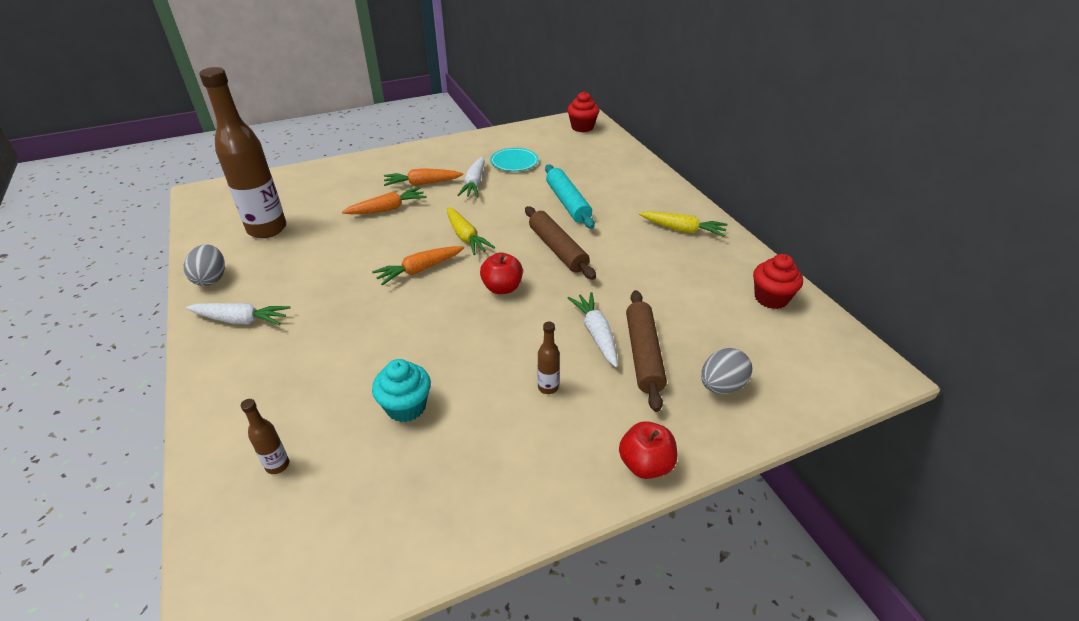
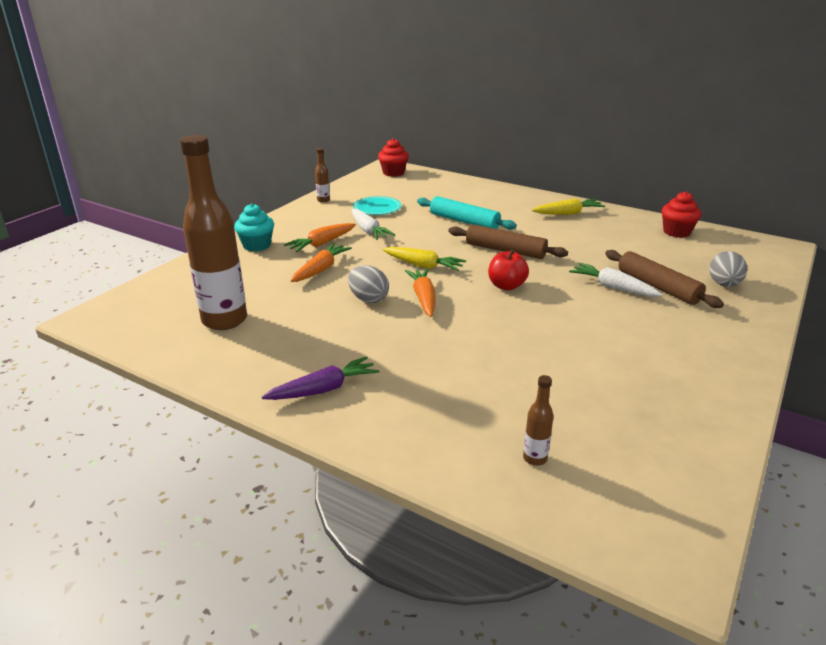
camera: 35 degrees left, 10 degrees down
grey egg [184,244,225,286] -> grey egg moved to [348,265,389,303]
white carrot [186,303,291,325] -> purple carrot [262,356,379,400]
orange carrot [372,246,464,285] -> orange carrot turned 150 degrees clockwise [405,268,436,317]
turquoise cupcake [372,359,431,422] -> turquoise cupcake moved to [234,204,274,252]
brown bottle [538,322,560,394] -> brown bottle moved to [315,148,330,203]
red apple [619,421,677,479] -> none

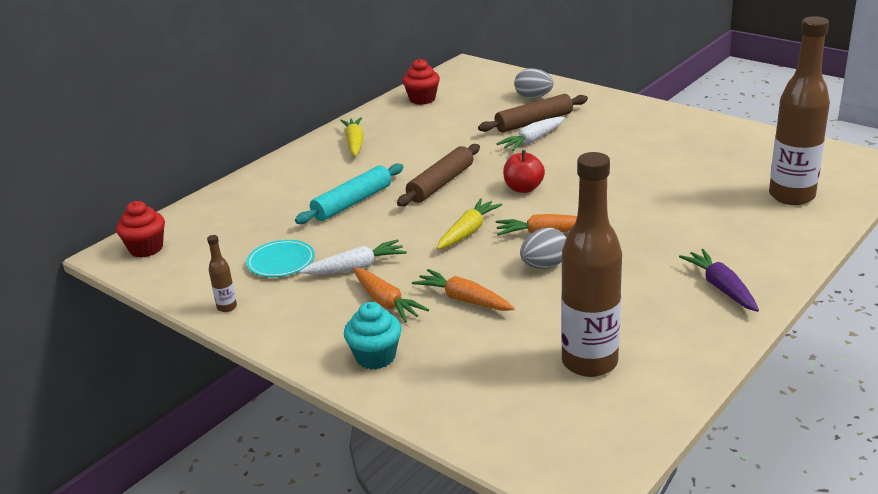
camera: 80 degrees left, 0 degrees up
brown bottle [523,375,553,466] -> brown bottle [769,16,830,205], size x2.48

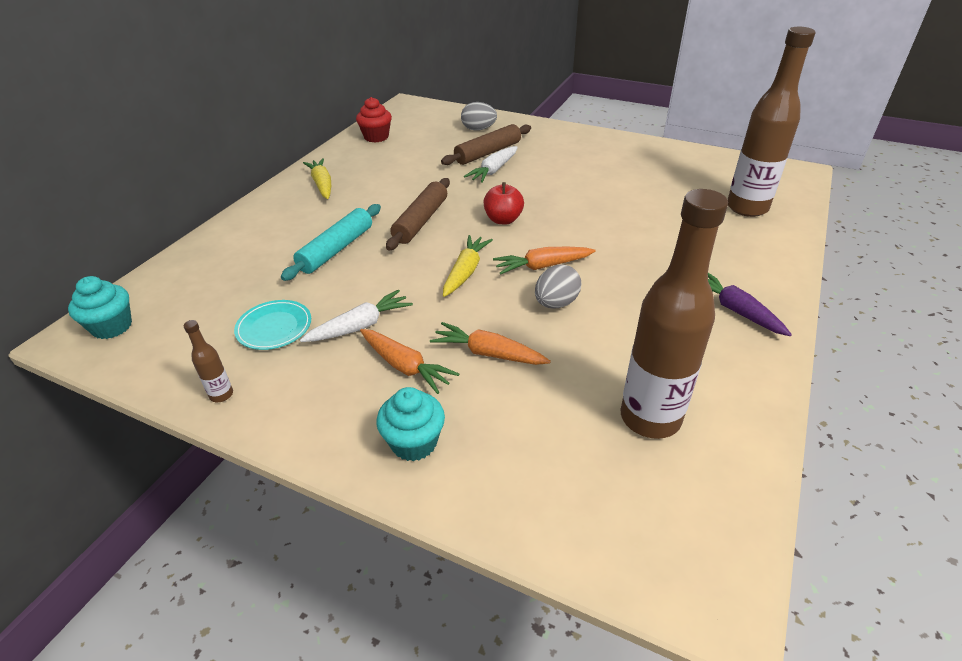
camera: 15 degrees left, 10 degrees up
red cupcake [116,201,165,257] -> turquoise cupcake [68,276,132,339]

